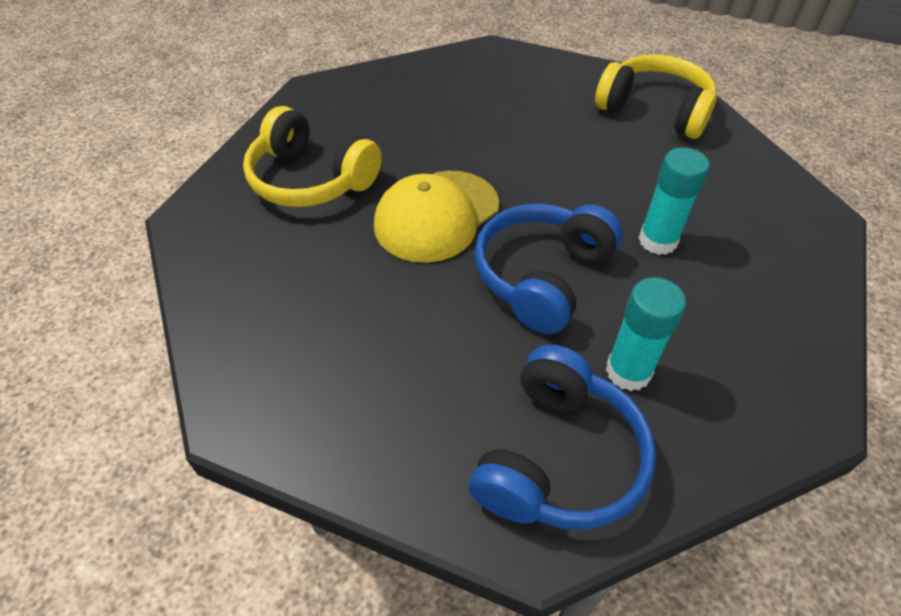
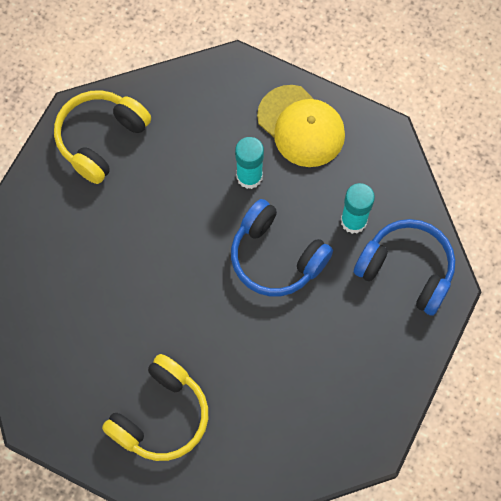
camera: 85 degrees left, 20 degrees up
yellow cap [374,171,499,263] -> yellow cap moved to [257,85,345,167]

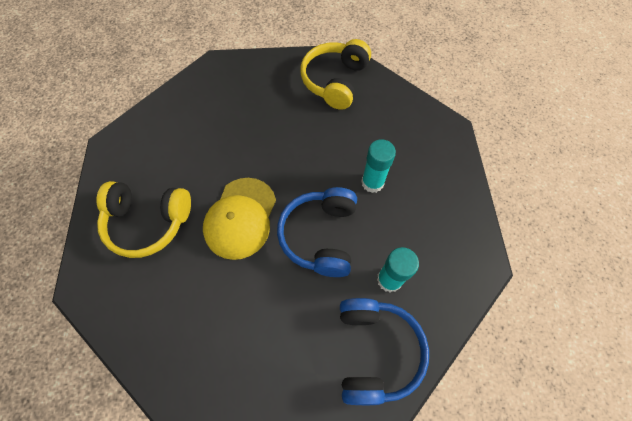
camera: 60 degrees right, 5 degrees down
yellow headphones [54,90,151,184] -> yellow headphones turned 75 degrees counterclockwise [301,39,371,110]
yellow cap [257,85,345,167] -> yellow cap moved to [203,178,276,260]

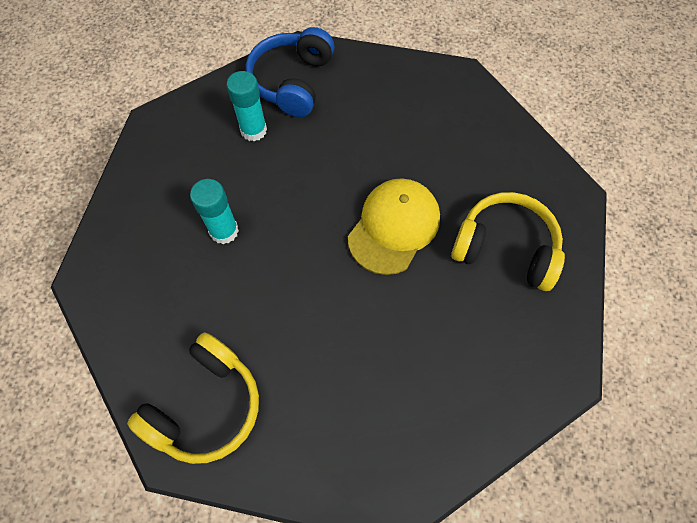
camera: 165 degrees left, 0 degrees up
blue headphones [277,187,357,277] -> none

